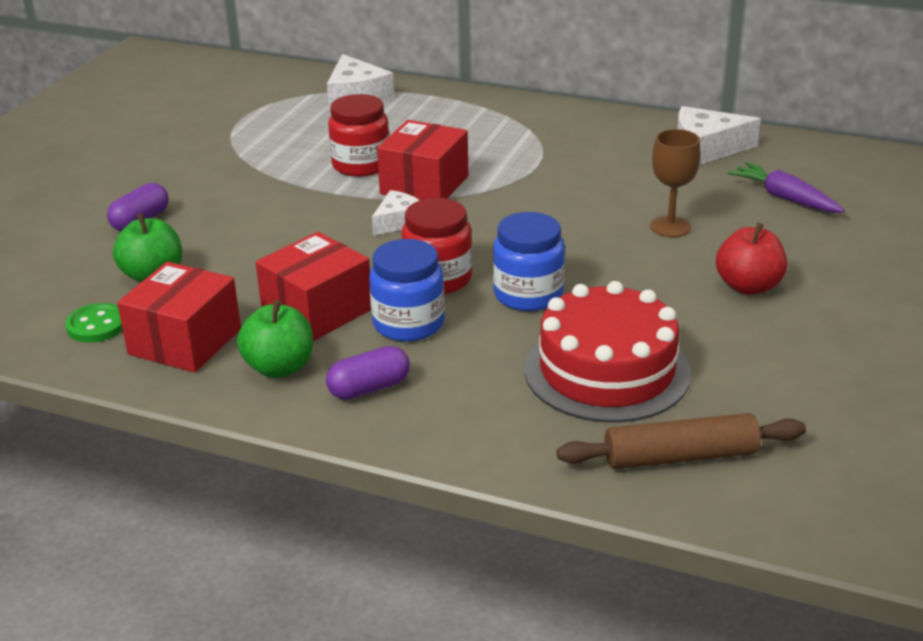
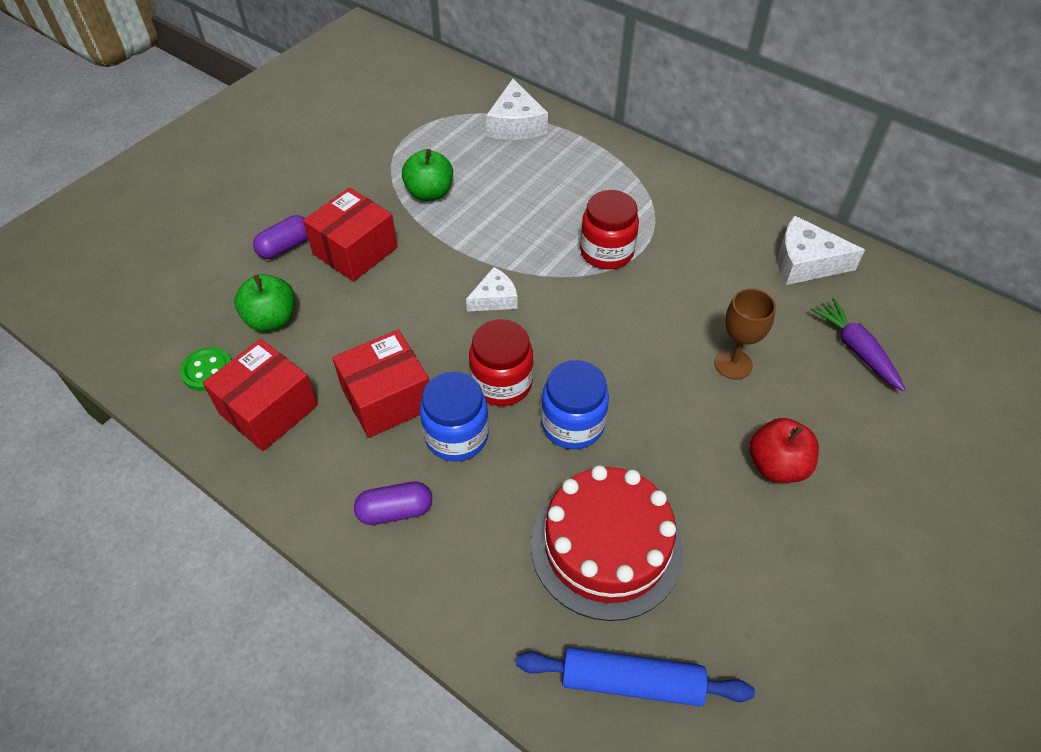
camera: 15 degrees right, 20 degrees up
green apple [237,300,313,378] -> green apple moved to [402,149,453,201]
red jar [328,94,389,177] -> red jar moved to [580,190,639,269]
red box [377,120,468,200] -> red box moved to [303,188,397,282]
brown rolling pin [557,413,806,469] -> blue rolling pin [516,647,755,706]

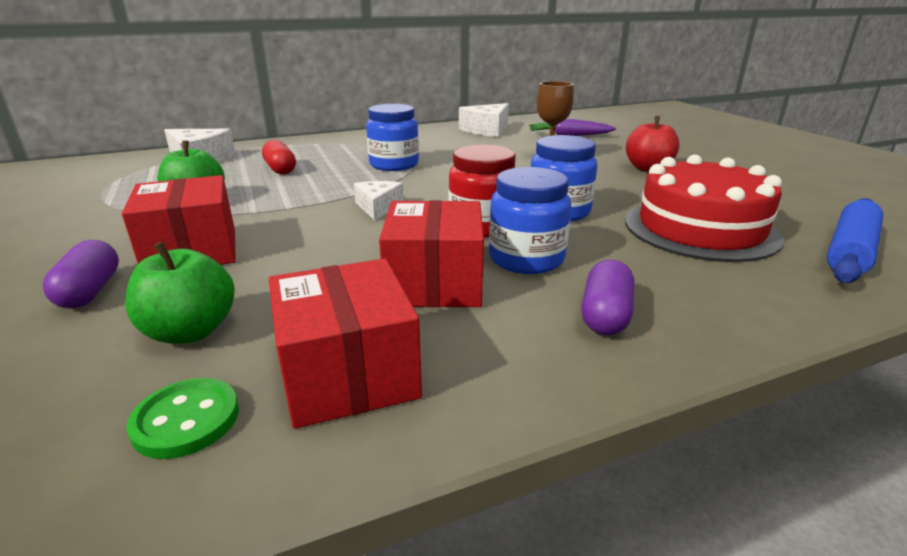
camera: 60 degrees left, 25 degrees down
red jar [580,190,639,269] -> blue jar [366,104,419,171]
none -> red capsule [262,140,296,174]

